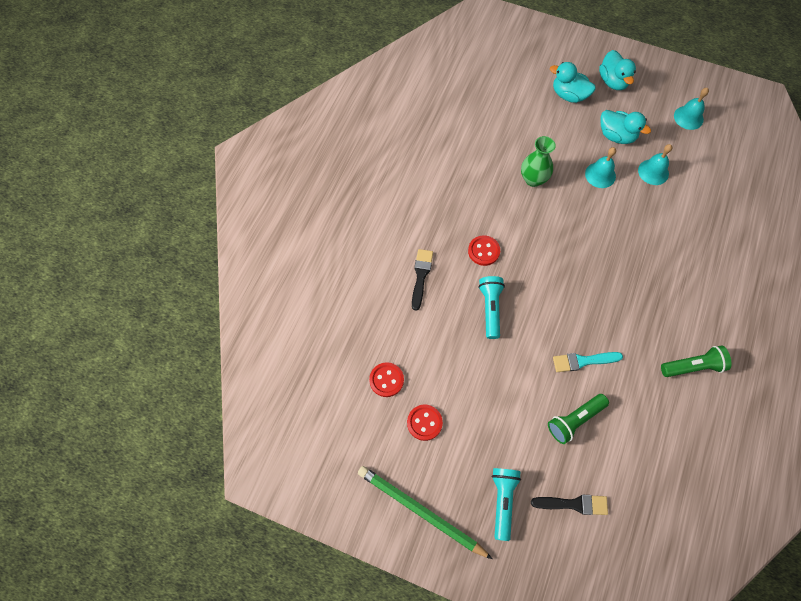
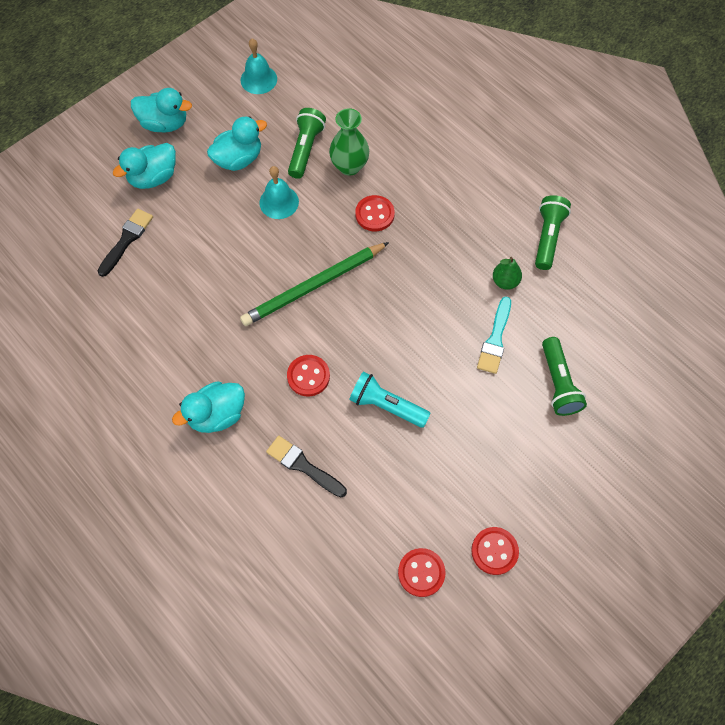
camera: 65 degrees left, 0 degrees up
green pencil [358,466,492,559] -> green pencil moved to [240,242,389,326]
turquoise flashlight [492,468,521,541] -> none
green vase [521,136,556,187] -> green vase moved to [329,108,369,176]
black brush [531,495,608,515] -> black brush moved to [98,209,153,277]
turquoise bell [638,144,672,185] -> green flashlight [288,108,326,179]
none -> turquoise duck [172,381,245,433]
none -> red button [355,195,395,231]
none -> green pear [493,257,522,290]

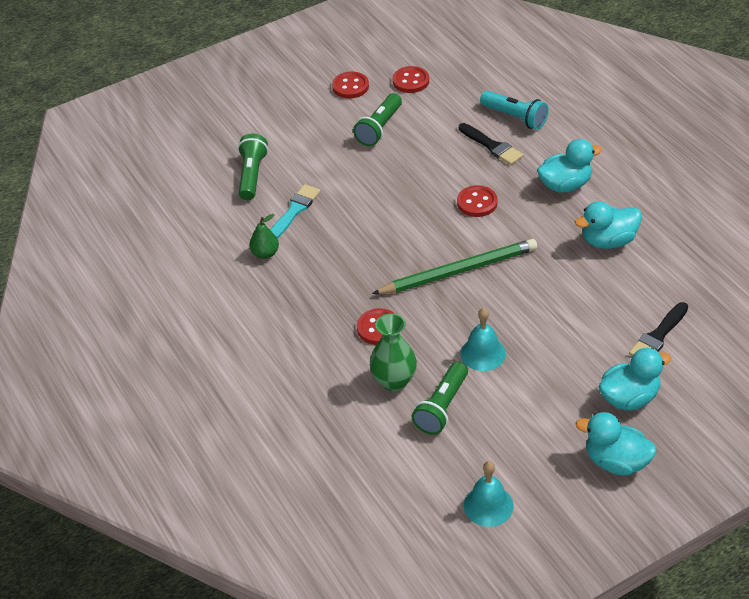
camera: 165 degrees left, 20 degrees down
turquoise duck [207,117,267,171] -> turquoise duck moved to [575,201,642,249]
turquoise flashlight [349,372,431,428] -> turquoise flashlight moved to [480,91,549,130]
green flashlight [535,195,571,270] -> green flashlight moved to [353,93,402,146]

